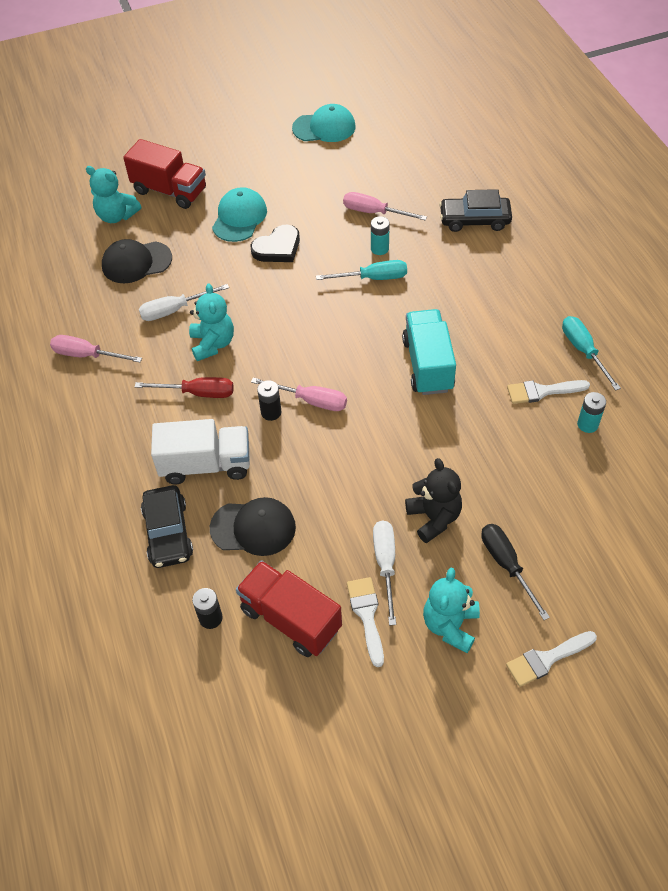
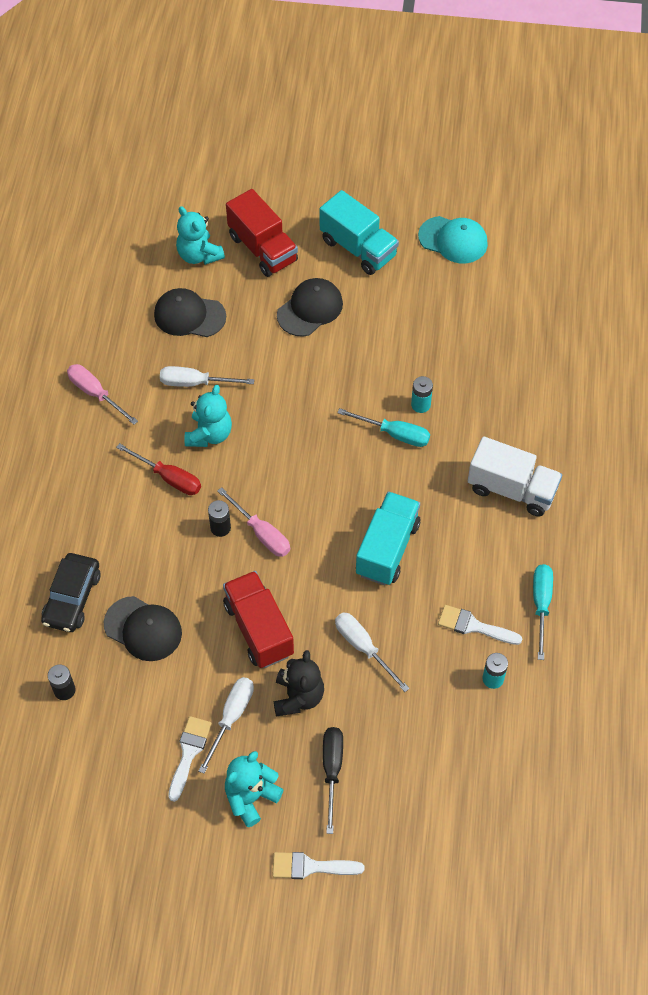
camera: 25 degrees right, 5 degrees up
white truck [151,419,250,484] -> white truck moved to [468,436,562,516]
turquoise cap [212,187,267,242] -> black cap [277,278,343,336]
red truck [236,560,342,657] -> red truck moved to [223,571,294,668]
black heart [251,225,300,262] -> none
pink screwdriver [343,192,427,221] -> none
black car [439,189,512,232] -> none
none -> turquoise truck [320,190,399,275]
none -> white screwdriver [335,612,410,692]

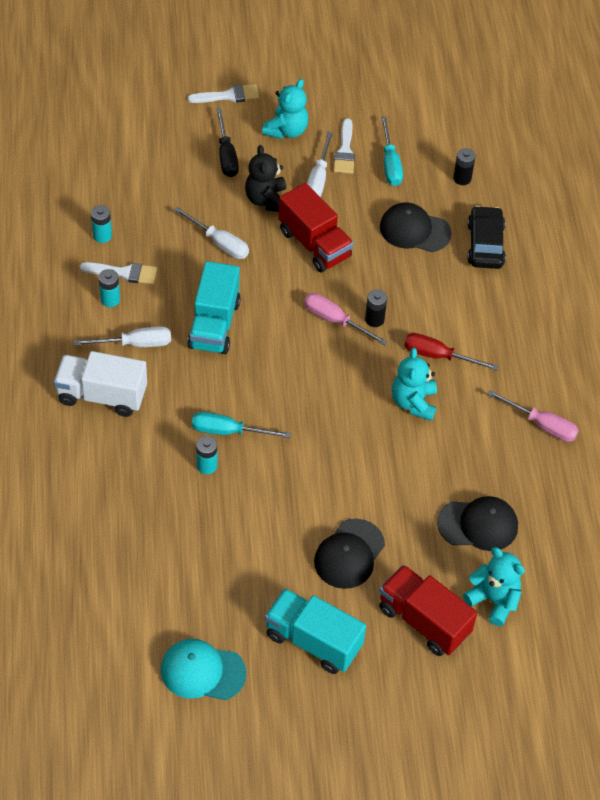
camera: 165 degrees right, 5 degrees down
white screwdriver [160,366,254,387] -> white screwdriver moved to [74,326,171,347]
turquoise screwdriver [533,564,553,660] -> turquoise screwdriver moved to [381,116,403,186]
none -> turquoise battery [99,269,120,307]

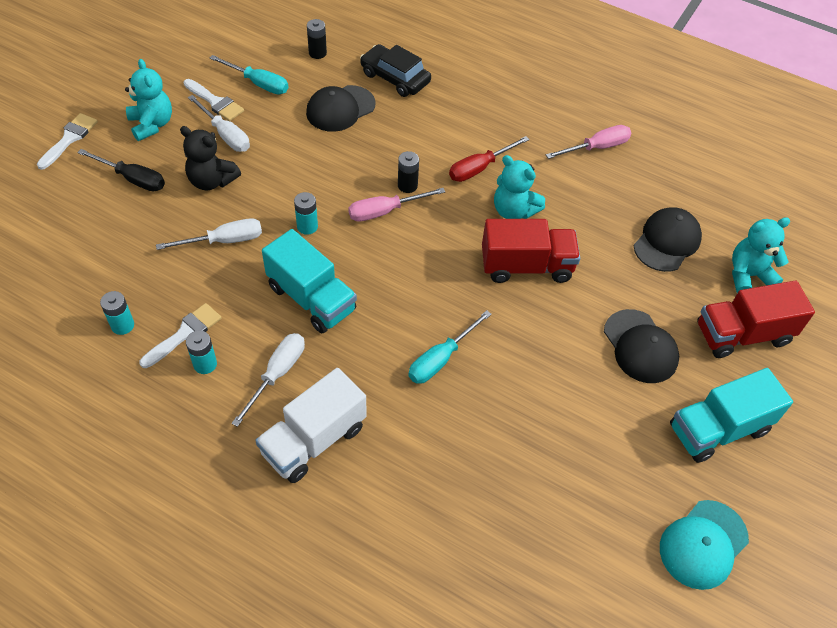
camera: 55 degrees left, 0 degrees up
turquoise battery [196,436,217,474] -> turquoise battery moved to [294,192,318,235]
red truck [278,183,354,272] -> red truck moved to [482,219,580,283]

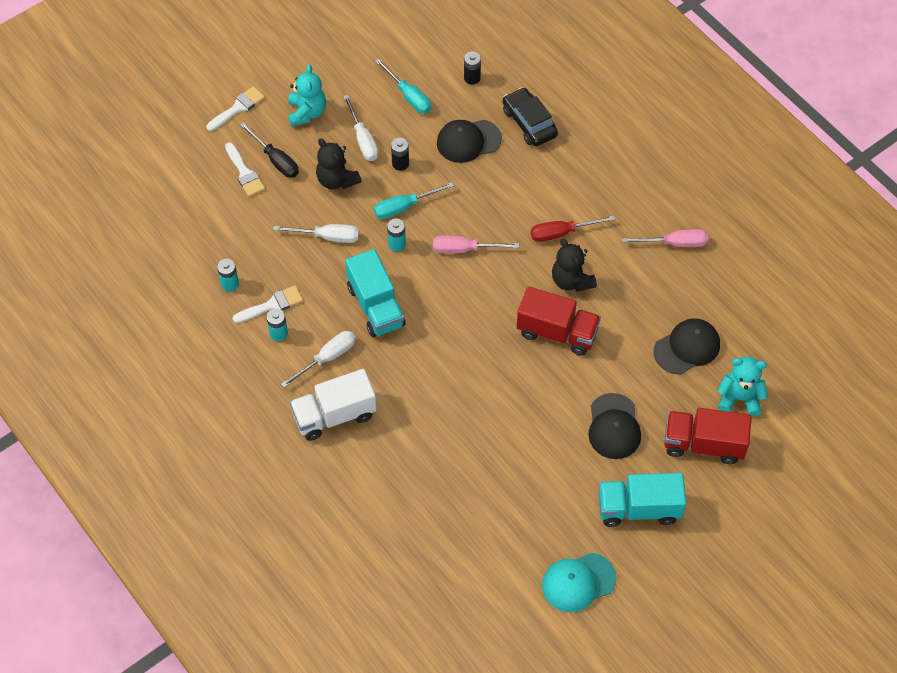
camera: 25 degrees right, 5 degrees up
white brush [184,79,244,121] -> white brush moved to [225,142,265,197]
black battery [398,151,419,193] -> black battery moved to [391,138,409,171]
turquoise screwdriver [408,310,492,384] -> turquoise screwdriver moved to [374,182,454,219]
turquoise teddy bear [494,155,545,219] -> black teddy bear [552,238,597,292]

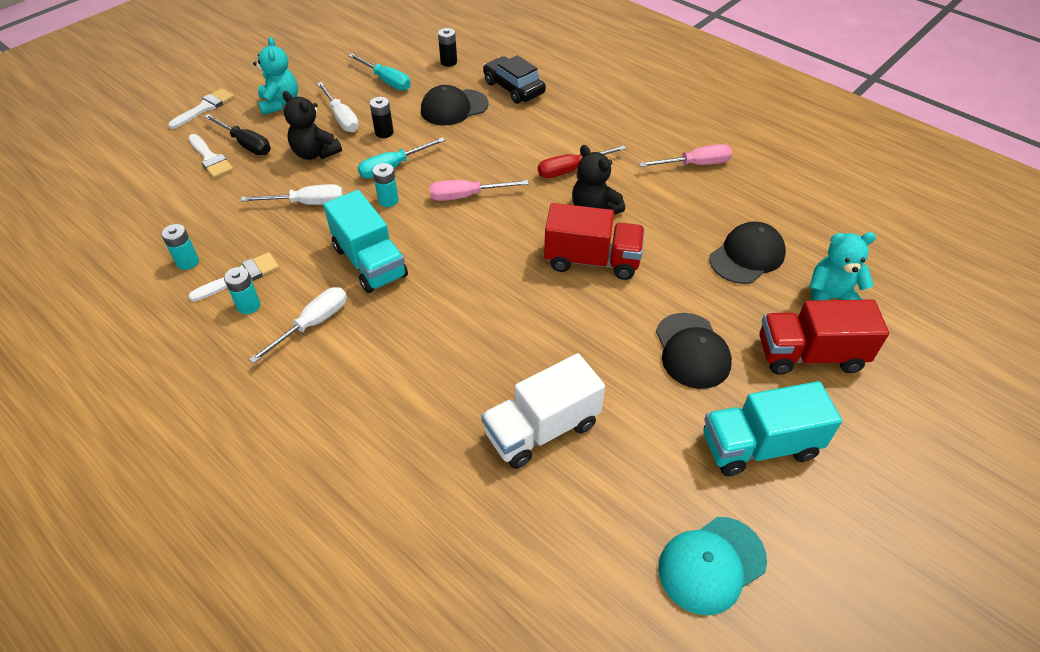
camera: 10 degrees left, 10 degrees down
white truck [290,369,377,441] -> white truck moved to [481,353,605,469]

